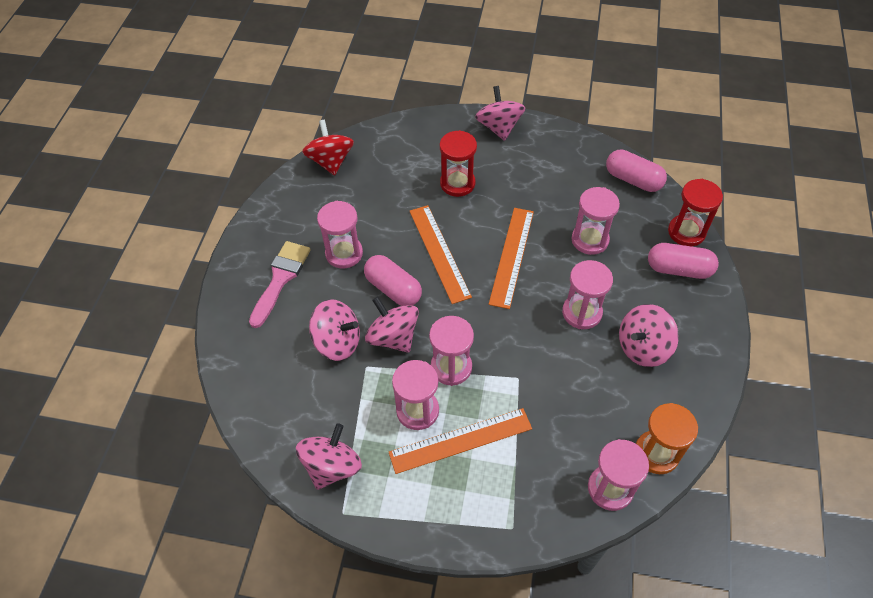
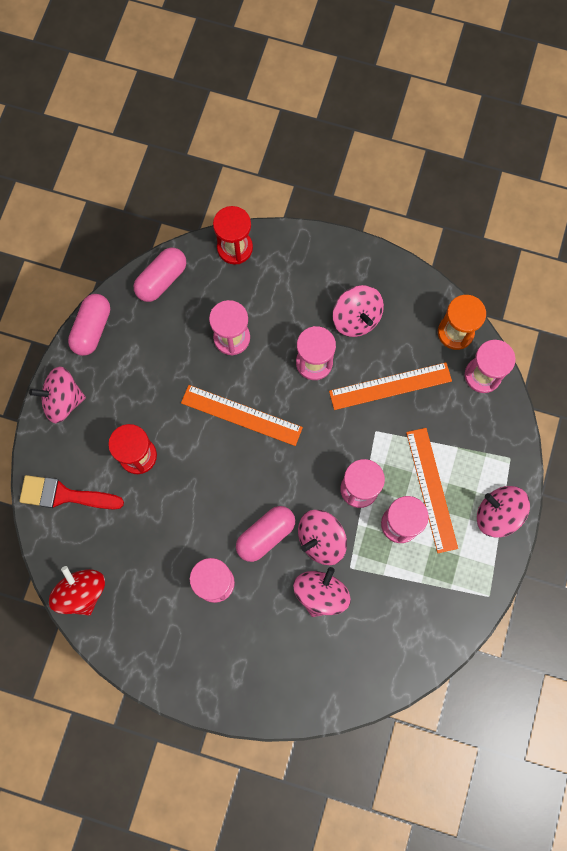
camera: 85 degrees left, 20 degrees up
pink brush [249,241,311,328] -> none
pink spinning top [296,423,362,490] -> pink spinning top moved to [477,486,530,538]
red spinning top [302,120,354,175] -> red spinning top turned 75 degrees clockwise [49,566,105,615]
orange ruler [409,205,472,304] -> orange ruler moved to [329,362,452,410]
pink capsule [648,243,719,279] -> pink capsule moved to [68,294,110,356]
none -> red brush [19,475,124,509]

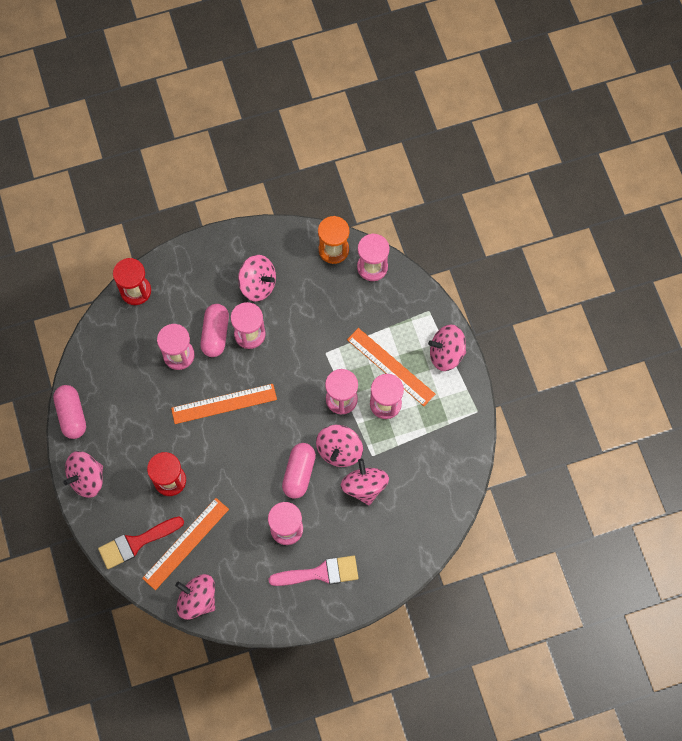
camera: 35 degrees left, 5 degrees down
red spinning top [49,566,105,615] -> pink spinning top [175,574,215,620]
pink capsule [134,248,186,302] -> pink capsule moved to [200,304,229,357]
orange ruler [329,362,452,410] -> orange ruler moved to [142,498,229,590]
none -> pink brush [269,556,358,586]

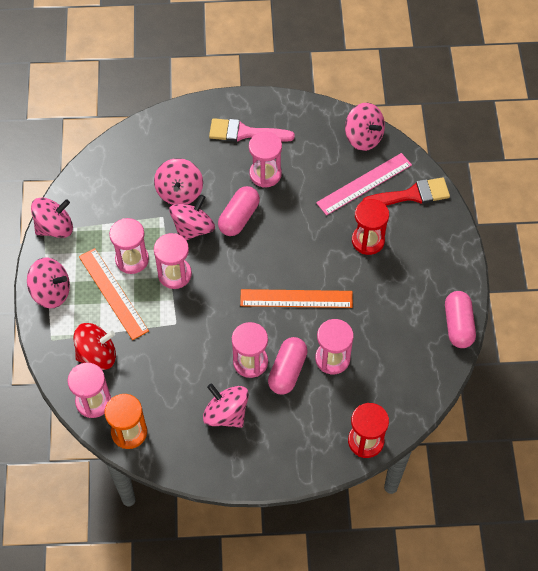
camera: 165 degrees left, 10 degrees down
pink spinning top [63,451,103,498] -> pink spinning top moved to [31,197,73,238]
orange ruler [142,498,229,590] -> pink ruler [316,153,412,215]
none -> red spinning top [74,323,116,370]

